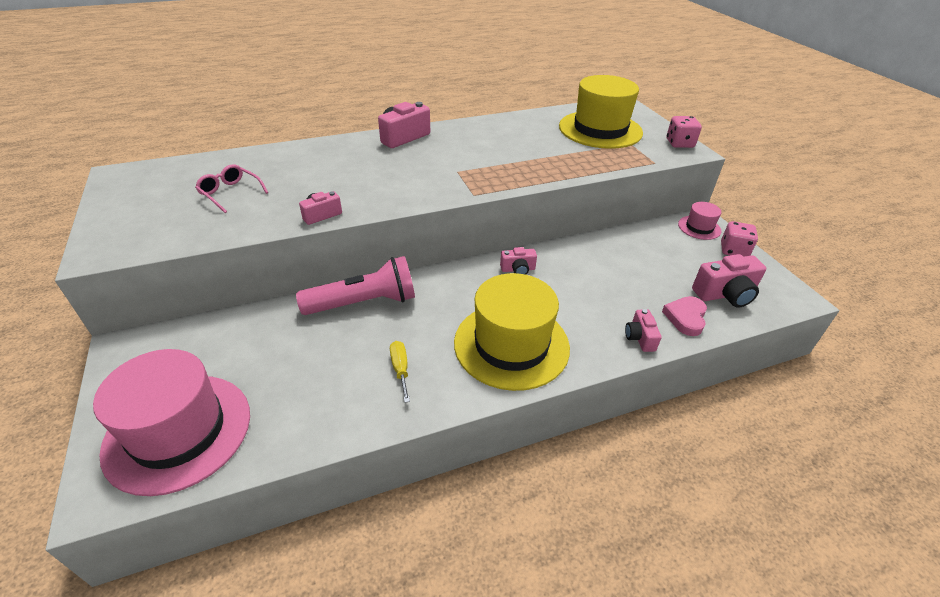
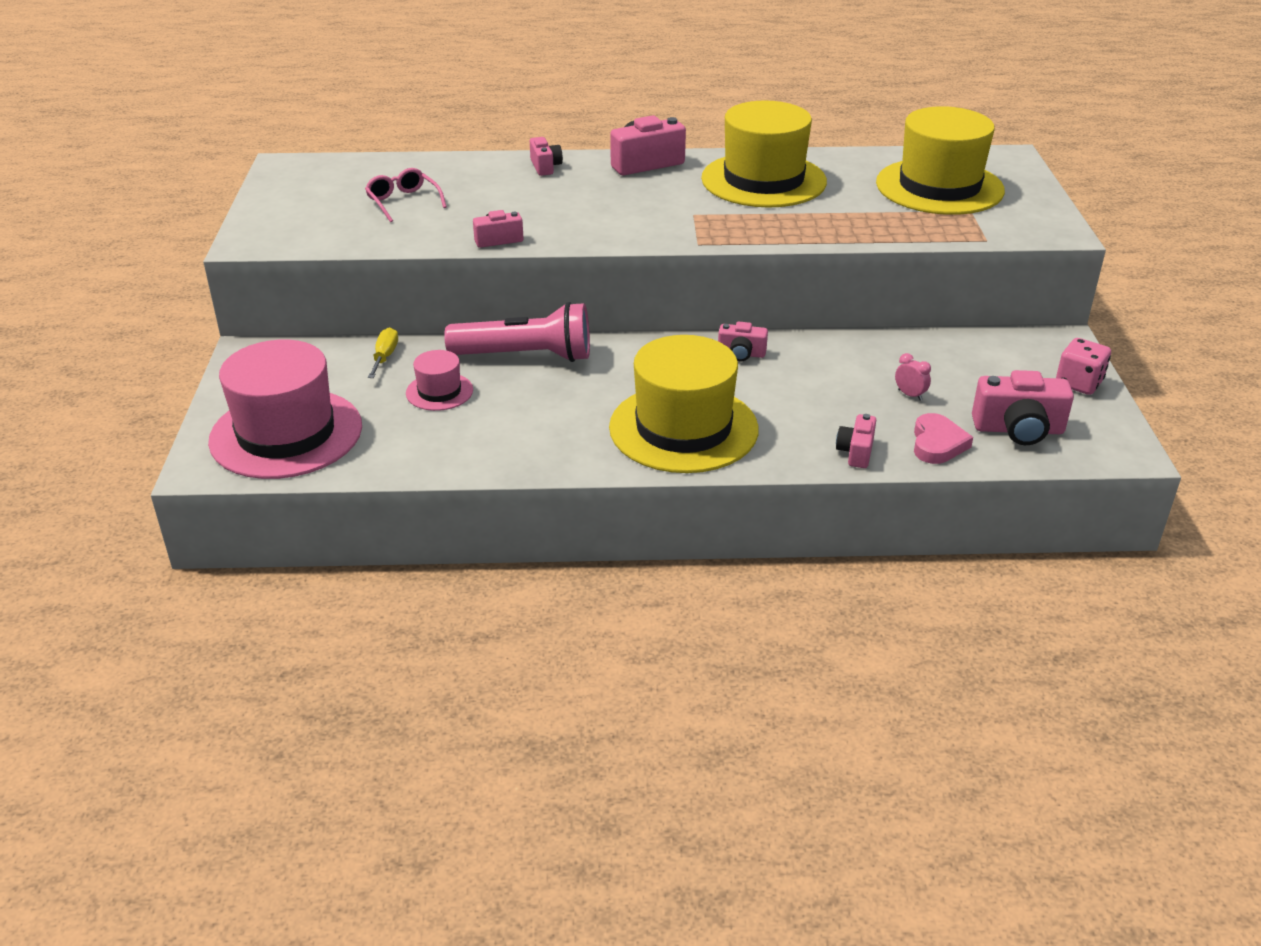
camera: 20 degrees right, 5 degrees down
yellow screwdriver [390,341,410,403] -> yellow screwdriver moved to [368,327,398,378]
pink heart [662,296,707,336] -> pink heart turned 150 degrees clockwise [914,413,973,464]
pink dice [667,116,702,148] -> none
pink hat [678,202,722,240] -> pink hat moved to [406,350,473,411]
none -> pink camera [530,137,563,176]
none -> yellow hat [701,100,827,208]
none -> pink clock [895,353,931,401]

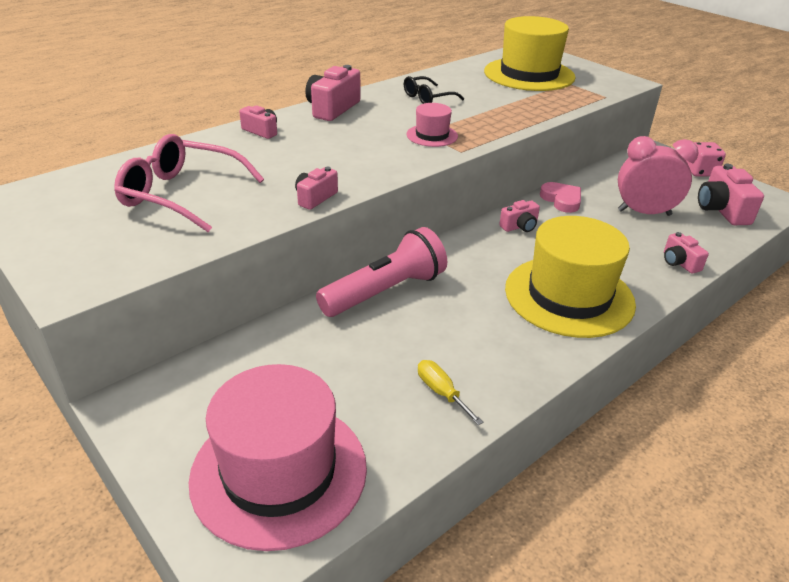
camera: 40 degrees left, 0 degrees up
pink glasses [365,168,447,222] -> pink glasses [114,134,264,232], size x1.72
yellow screwdriver [368,327,398,378] -> yellow screwdriver moved to [418,360,483,425]
pink hat [406,350,473,411] -> pink hat moved to [406,103,458,147]
yellow hat [701,100,827,208] -> black glasses [404,76,464,104]
pink clock [895,353,931,401] -> pink clock [618,136,698,216], size x2.48
pink heart [914,413,973,464] -> pink heart moved to [540,182,581,213]
pink camera [972,370,1074,445] -> pink camera turned 120 degrees clockwise [698,164,764,225]

